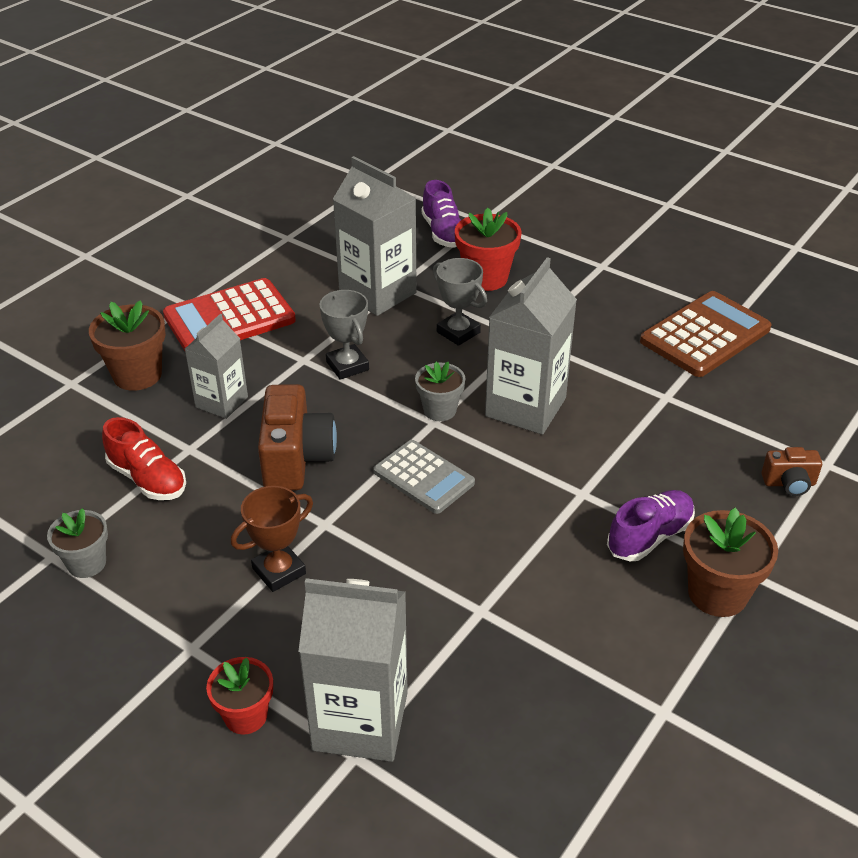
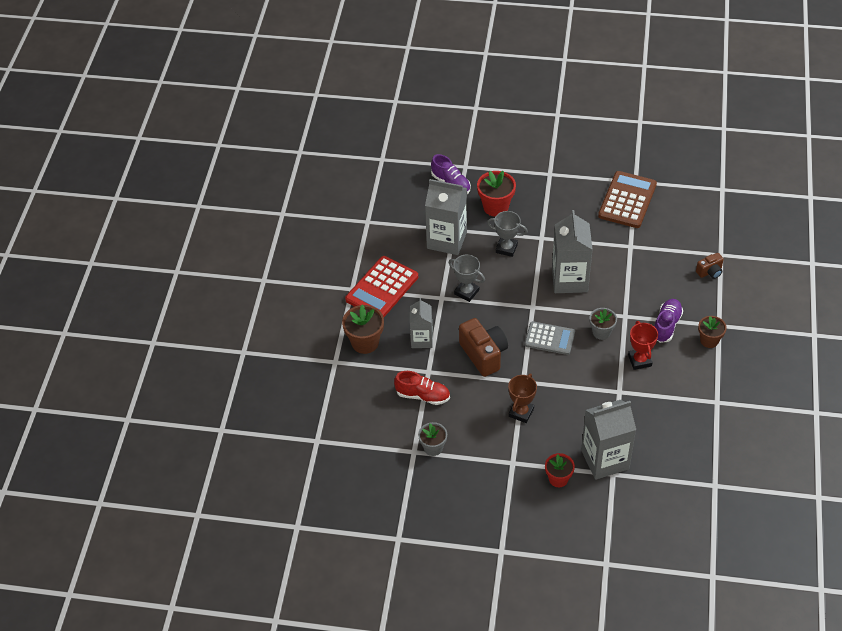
camera: 25 degrees left, 10 degrees up
grey flower pot [415,362,466,421] -> grey flower pot moved to [590,308,617,340]
brown flower pot [683,508,778,617] -> brown flower pot [698,316,727,348], size x0.66
none -> red trophy [628,321,658,370]

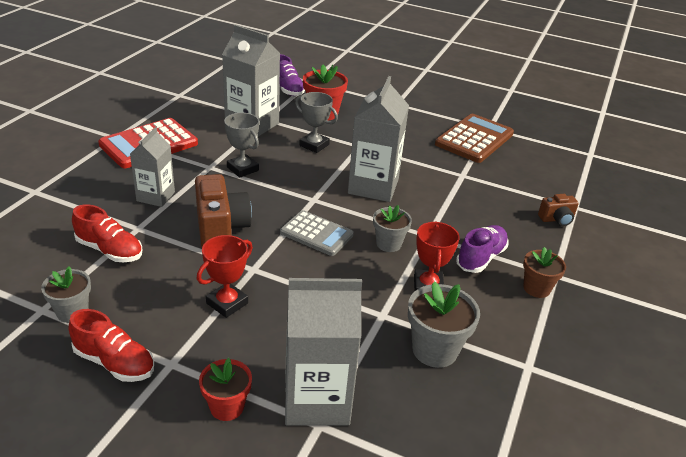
camera: 10 degrees right, 15 degrees down
brown flower pot [342,305,384,354] -> none
brown trophy [508,374,537,423] -> red trophy [197,235,253,318]
none -> red shoe [69,309,154,382]
none -> grey flower pot [408,281,480,368]

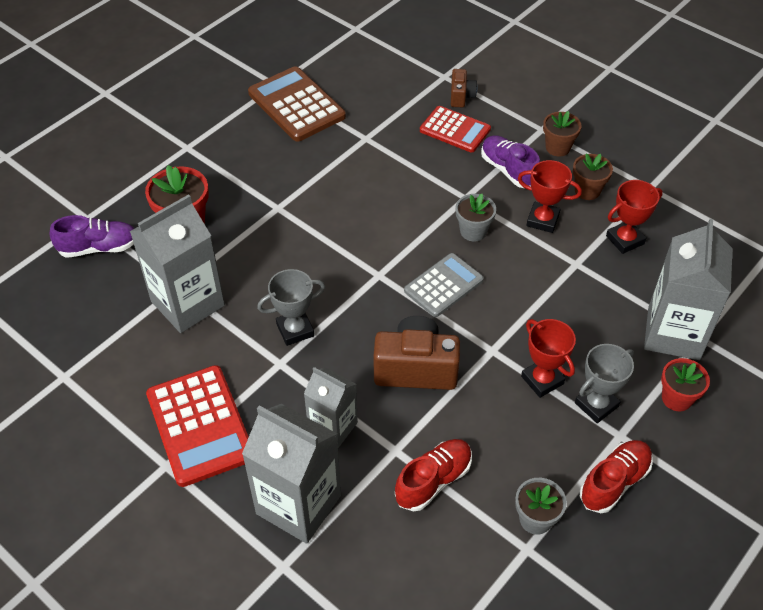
camera: 70 degrees left, 15 degrees up
grey trophy [295,92,338,153] -> grey trophy moved to [575,344,634,423]
grey carton [348,76,409,202] -> grey carton moved to [242,404,341,544]
grey flower pot [408,281,480,368] -> red trophy [606,180,663,254]
none -> red calculator [420,106,491,153]
none -> brown flower pot [573,153,613,200]

